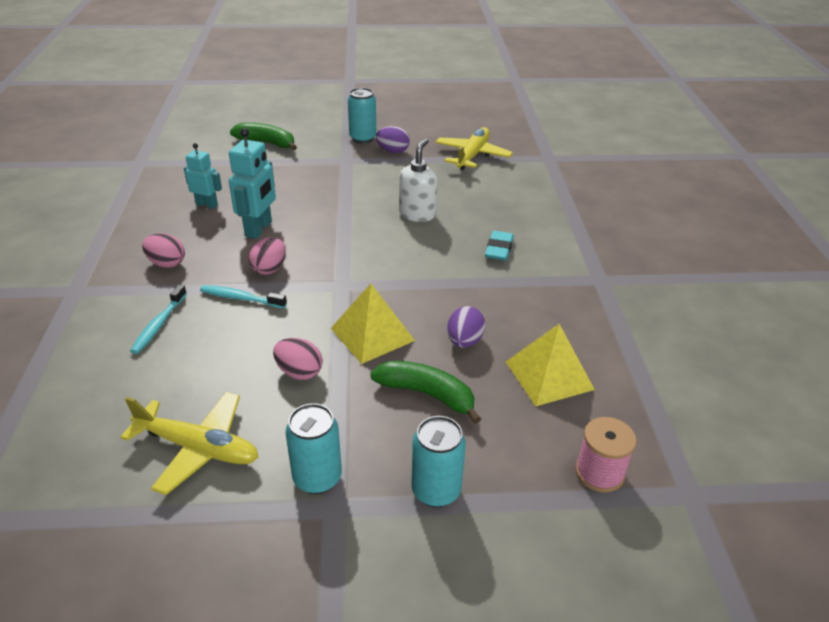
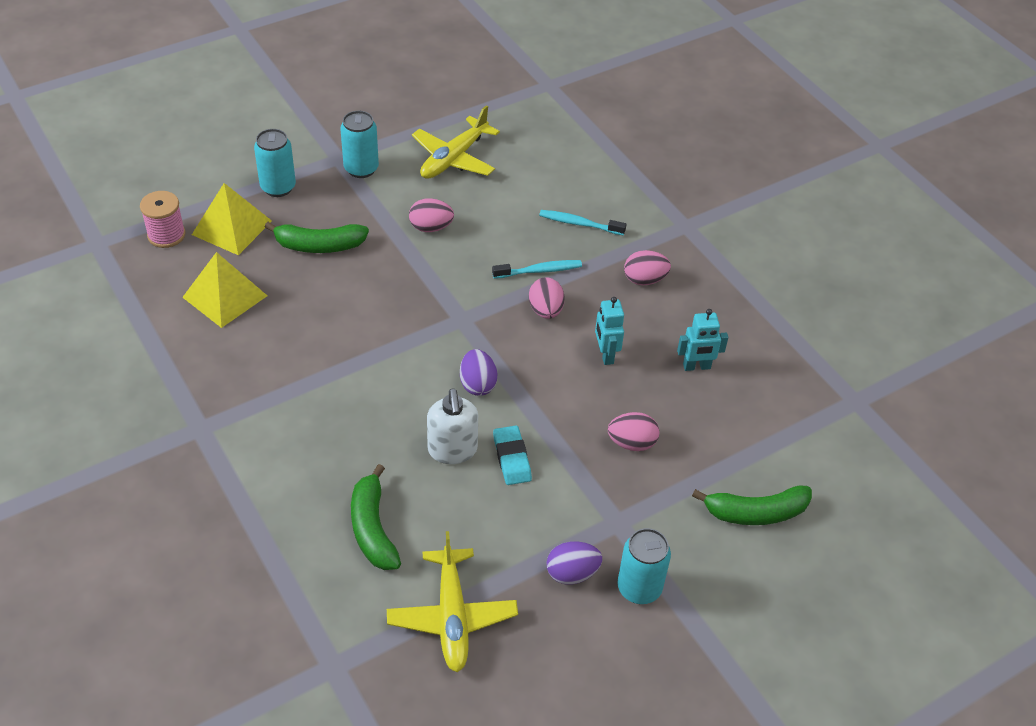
camera: 150 degrees right, 10 degrees up
yellow plane [120,392,258,495] -> yellow plane turned 45 degrees counterclockwise [412,105,500,179]
turquoise toothbrush [130,285,187,354] -> turquoise toothbrush turned 60 degrees counterclockwise [539,210,626,236]
turquoise robot [229,128,276,239] -> turquoise robot [595,297,624,365], size x0.65
yellow pyramid [331,284,415,364] -> yellow pyramid moved to [192,183,272,255]
purple egg [447,306,485,348] -> purple egg moved to [460,349,498,396]
turquoise eraser [485,231,514,261] -> turquoise eraser moved to [493,426,532,485]
none -> green banana [351,464,401,570]
none -> pink egg [608,412,659,451]

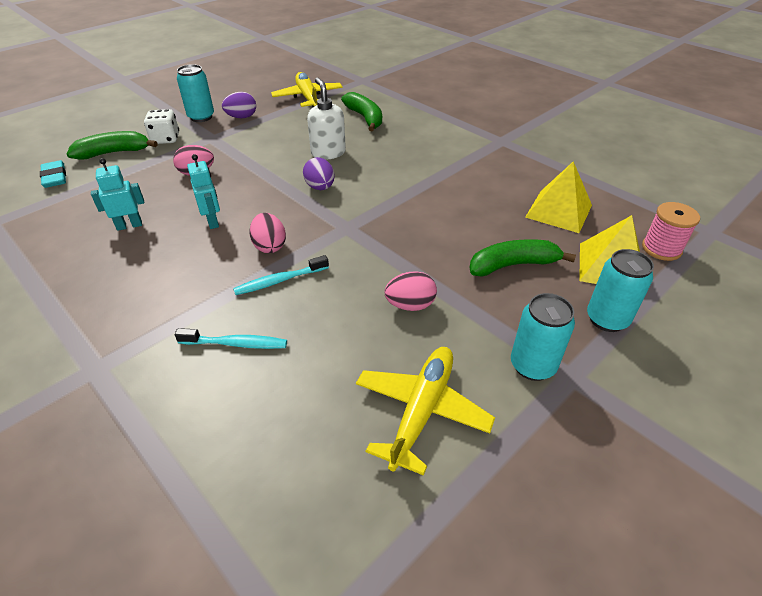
camera: 170 degrees right, 5 degrees down
turquoise eraser [493,426,532,485] -> turquoise eraser moved to [40,160,66,188]
pink egg [624,250,671,285] -> none
none -> white dice [144,109,179,144]

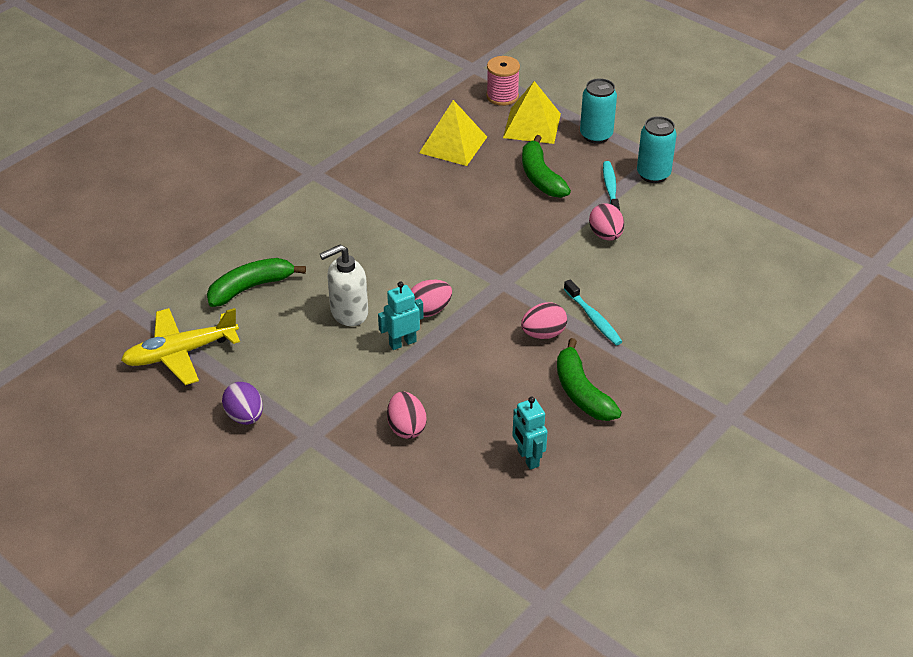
camera: 95 degrees left, 0 degrees up
turquoise eraser [40,160,66,188] -> none
green banana [67,131,158,160] -> green banana moved to [557,338,622,421]
white dice [144,109,179,144] -> none
turquoise toothbrush [175,328,287,349] -> turquoise toothbrush moved to [603,161,620,211]
turquoise can [177,64,214,122] -> none
turquoise robot [187,154,220,229] -> turquoise robot moved to [378,281,424,350]
purple egg [303,157,335,190] -> pink egg [411,280,452,317]
yellow plane [356,347,495,476] -> none

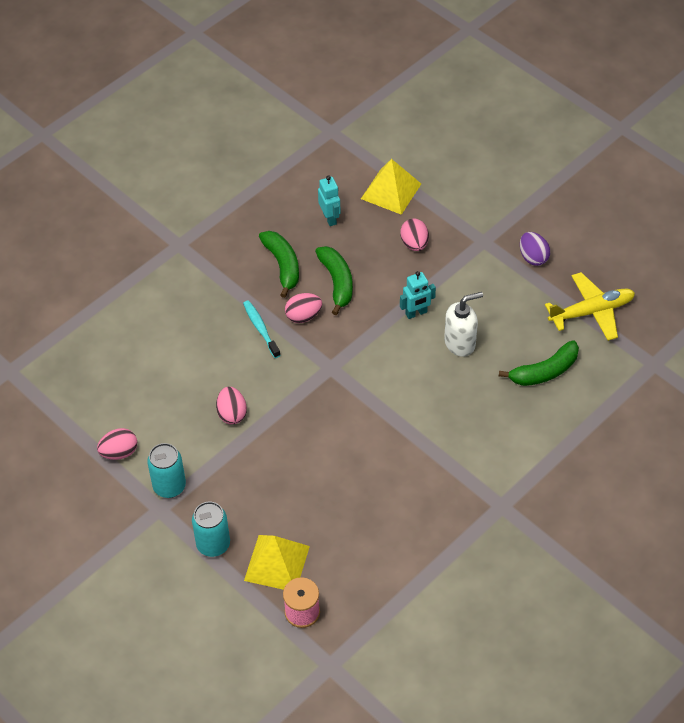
camera: 175 degrees left, 10 degrees up
pink egg [411,280,452,317] -> pink egg moved to [97,428,137,460]
yellow pyramid [419,100,487,166] -> yellow pyramid moved to [361,159,421,215]
green banana [522,135,571,198] -> green banana moved to [315,246,353,315]
turquoise toothbrush [603,161,620,211] -> none

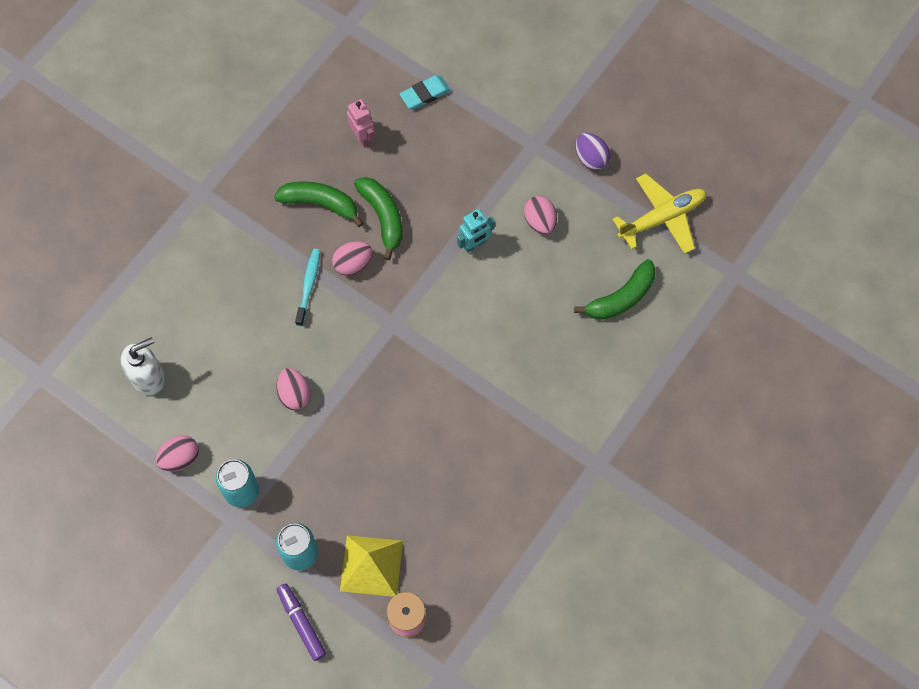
camera: 10 degrees left, 15 degrees up
turquoise toothbrush [243,300,281,358] -> turquoise toothbrush turned 45 degrees clockwise [295,249,320,326]
green banana [259,231,299,298] -> green banana turned 45 degrees counterclockwise [274,181,363,227]
turquoise robot [318,176,341,226] -> pink robot [347,99,375,148]
yellow pyramid [361,159,421,215] -> turquoise eraser [400,75,451,110]
pink egg [400,218,429,251] -> pink egg moved to [524,196,557,235]
white soap dispenser [444,292,483,357] -> white soap dispenser moved to [121,337,165,396]
none -> purple marker [276,584,326,661]

